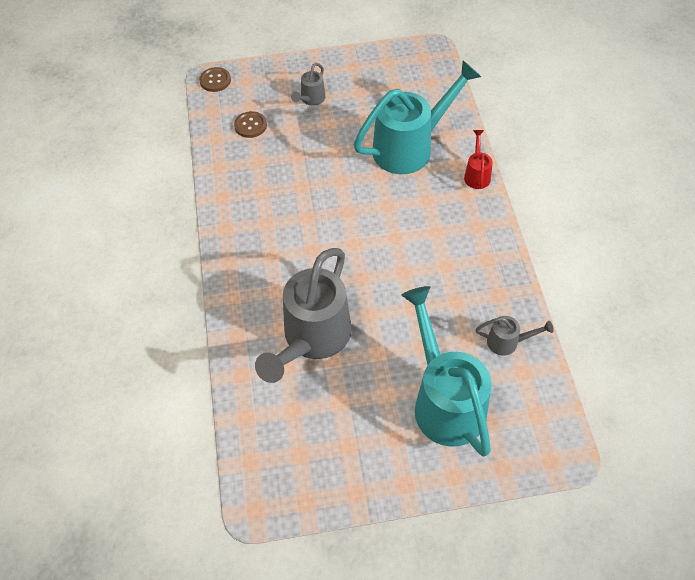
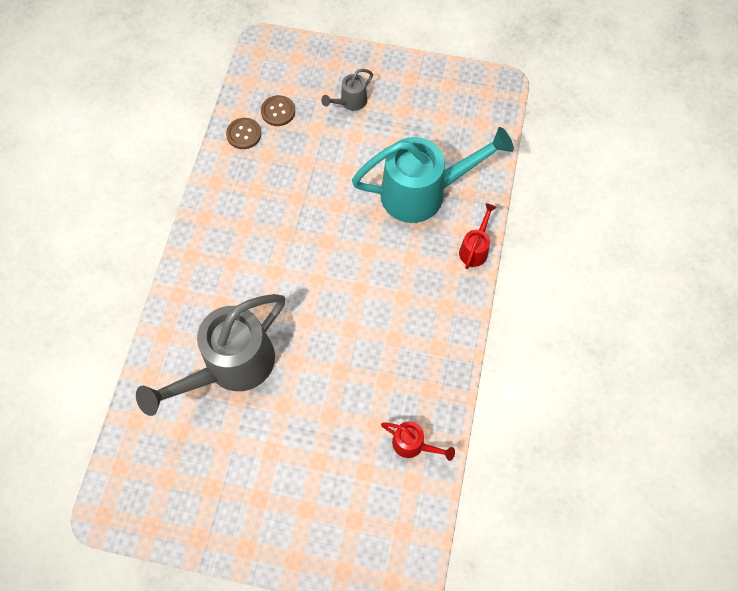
camera: 20 degrees right, 10 degrees up
brown button [199,67,231,92] -> brown button moved to [226,118,261,149]
turquoise watering can [401,286,492,456] -> none
grey watering can [476,316,554,356] -> red watering can [381,421,455,461]

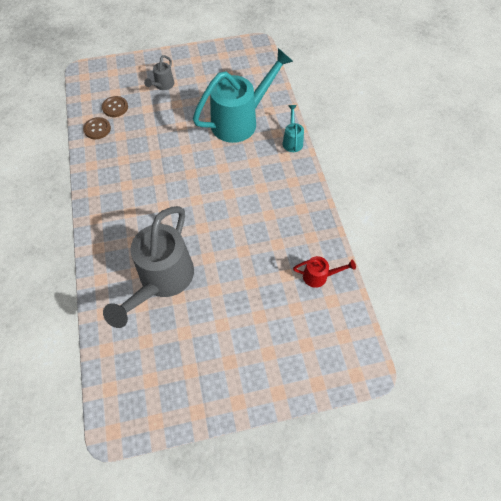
camera: 25 degrees left, 5 degrees down
red watering can [459,203,497,269] -> turquoise watering can [283,105,304,152]

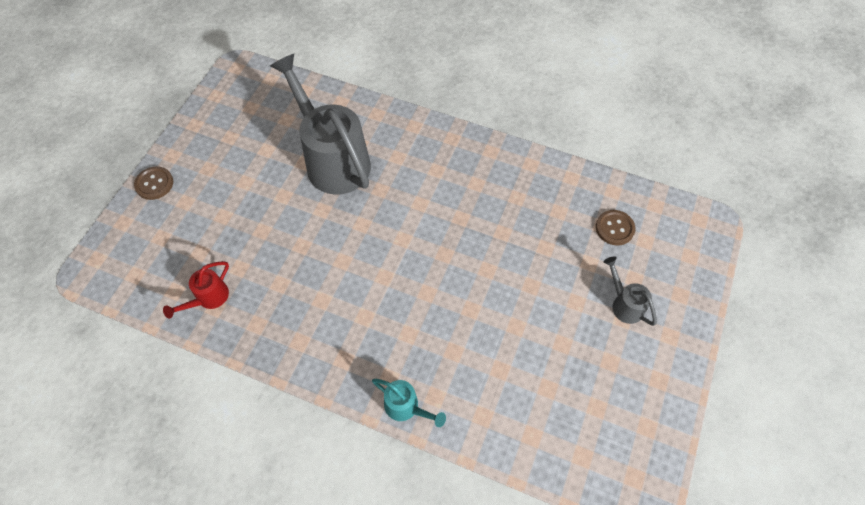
camera: 125 degrees right, 0 degrees up
brown button [83,117,111,139] -> brown button moved to [134,166,173,200]
turquoise watering can [193,48,293,143] -> none

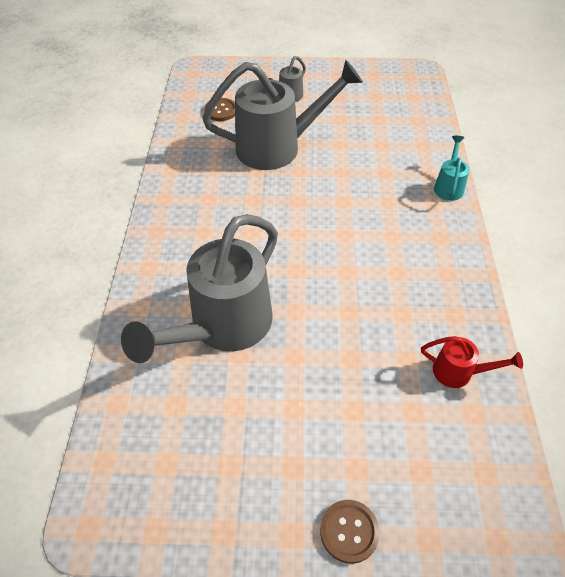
camera: 110 degrees left, 10 degrees down
none -> grey watering can [202,60,363,170]

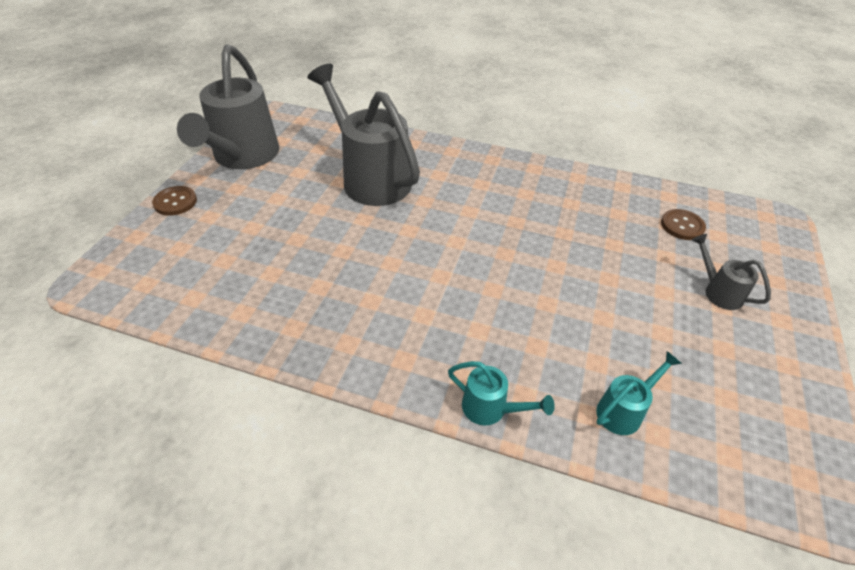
camera: 105 degrees right, 5 degrees down
grey watering can [202,60,363,170] -> grey watering can moved to [177,44,279,169]
red watering can [421,336,523,388] -> none
none -> turquoise watering can [596,351,682,435]

